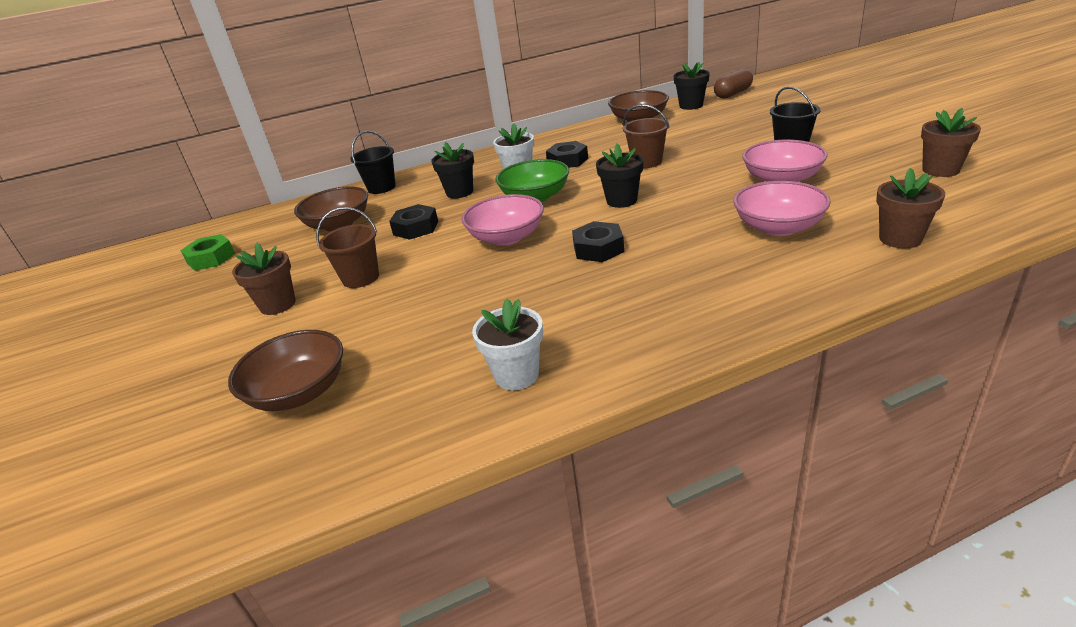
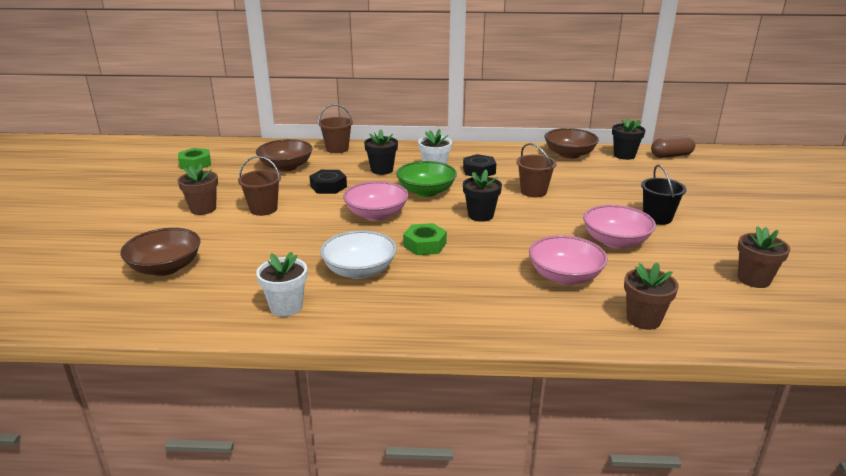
camera: 20 degrees right, 5 degrees down
black bucket [350,131,396,194] -> brown bucket [318,104,353,153]
black nut [572,221,624,262] -> green nut [403,223,447,255]
none -> white bowl [320,230,397,279]

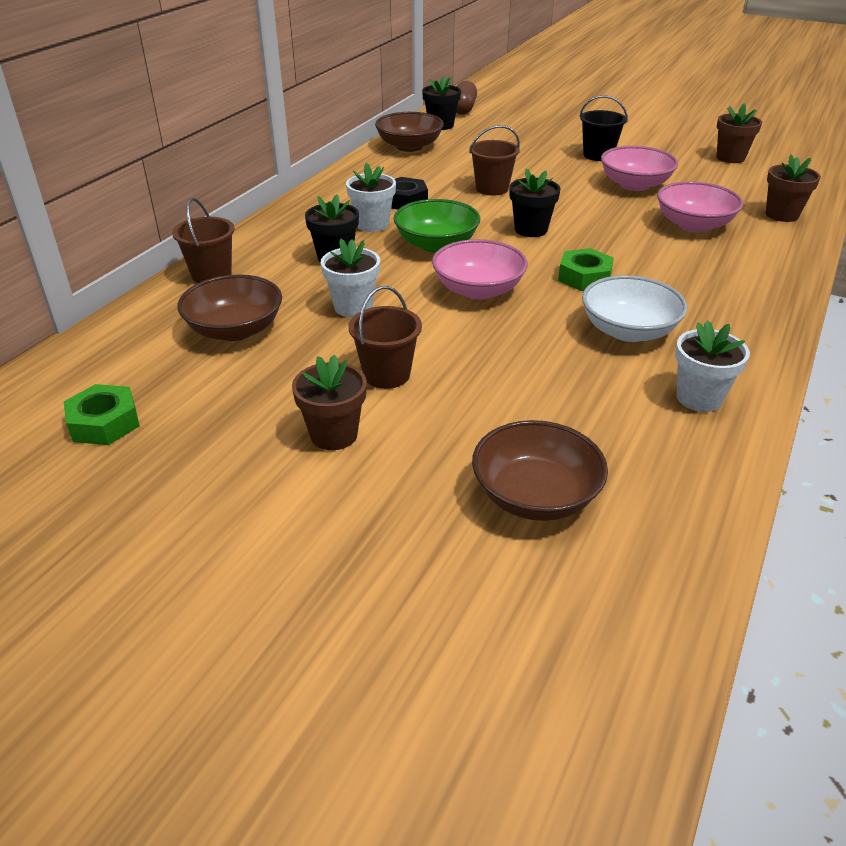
camera: 65 degrees left, 10 degrees up
black nut [309,170,347,194] -> white flower pot [321,238,380,317]

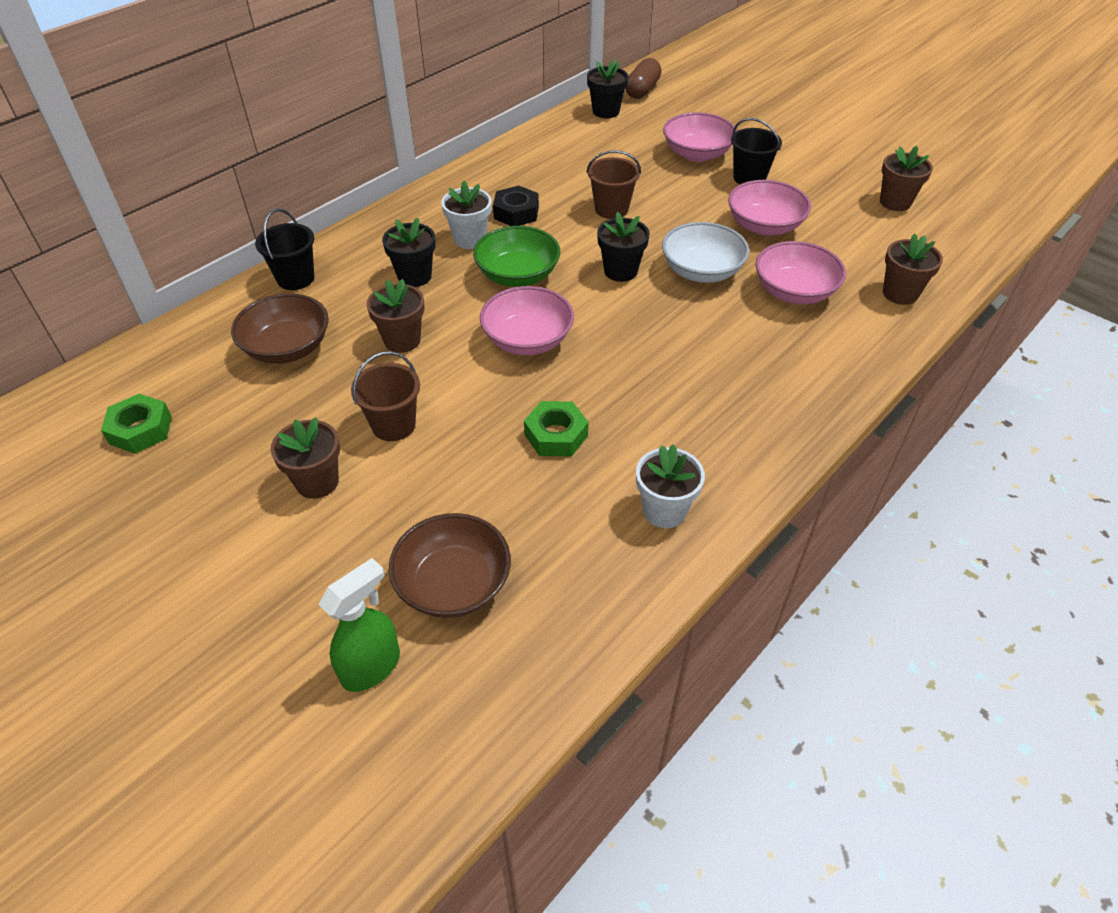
camera: 15 degrees right, 10 degrees up
brown bucket [172,198,235,283] -> black bucket [255,209,314,290]
white flower pot [321,238,380,317] -> brown flower pot [367,279,425,353]
brown bowl [375,112,444,152] -> none
green nut [558,248,614,291] -> green nut moved to [524,401,589,457]
white bowl [582,275,688,342] -> white bowl moved to [662,222,749,283]
none -> green spray bottle [318,558,400,692]
none -> pink bowl [663,112,737,162]

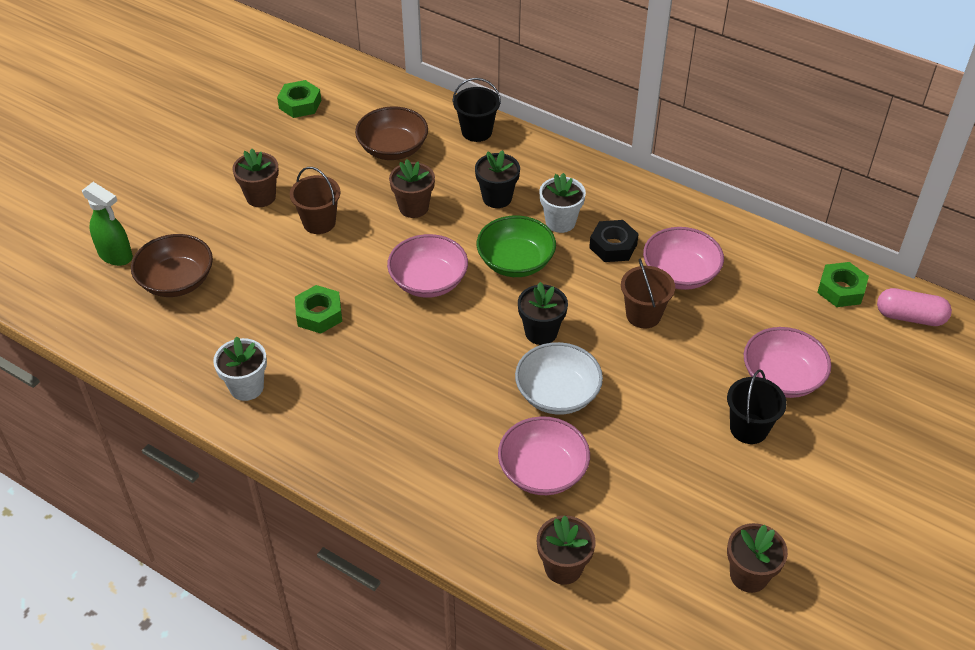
camera: 80 degrees right, 0 degrees up
black flower pot [587,59,628,118] -> green nut [817,262,869,307]
brown capsule [625,58,662,99] -> pink capsule [877,288,952,326]
pink bowl [728,180,811,236] -> pink bowl moved to [643,227,724,290]

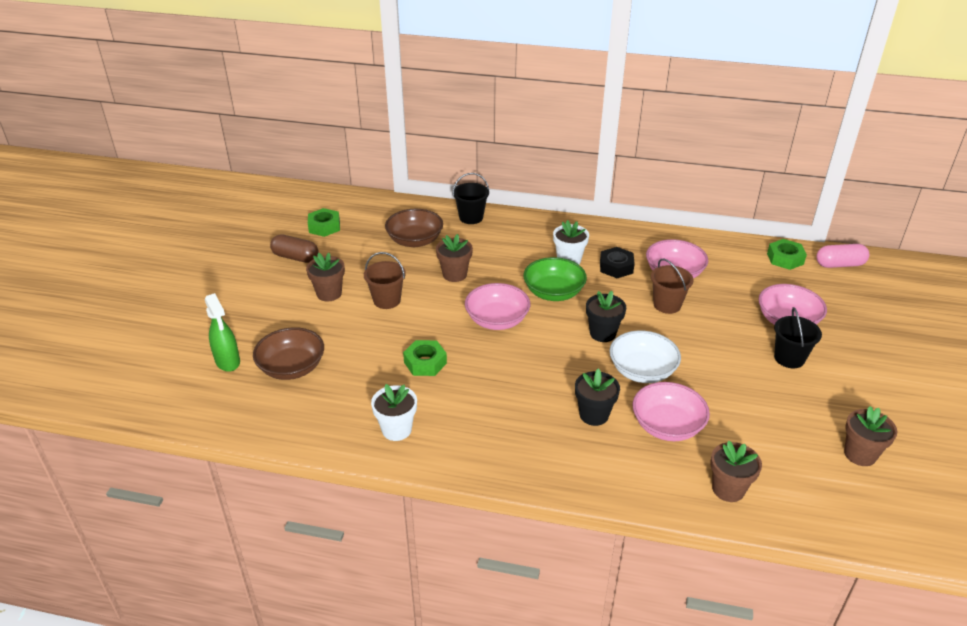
camera: 20 degrees left, 10 degrees down
green spray bottle [82,182,133,266] -> green spray bottle turned 45 degrees clockwise [205,293,240,372]
black flower pot [475,150,520,208] -> black flower pot moved to [575,368,620,426]
none -> brown capsule [270,234,318,263]

